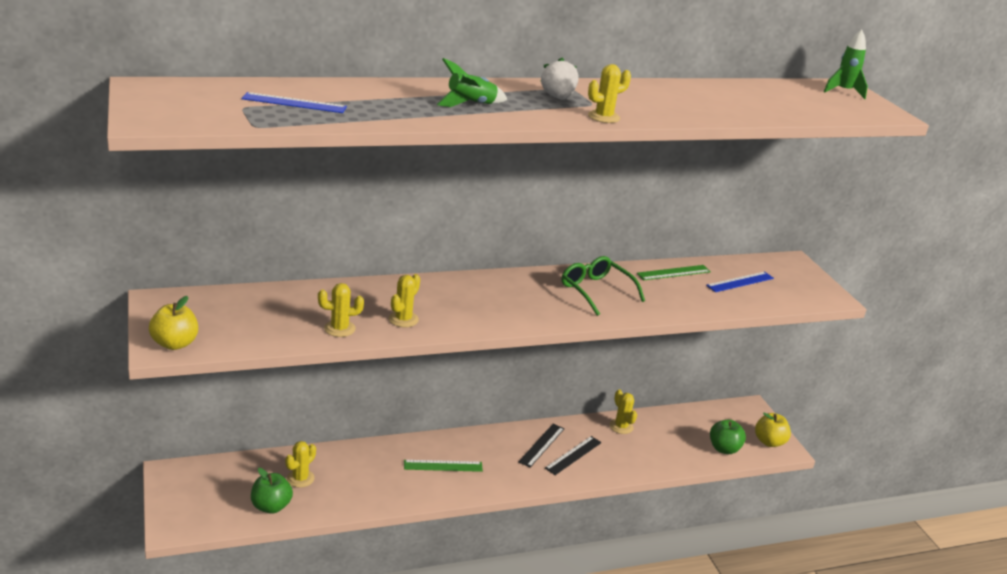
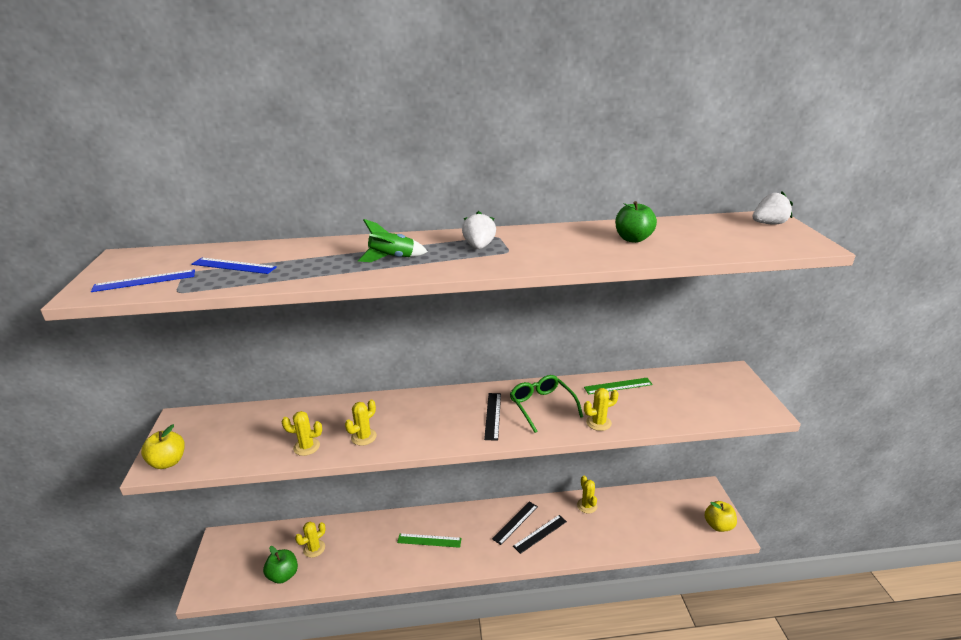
camera: 15 degrees right, 0 degrees up
yellow cactus [588,64,631,123] -> yellow cactus moved to [584,388,619,431]
blue ruler [706,272,774,292] -> blue ruler moved to [91,269,195,292]
green apple [710,420,746,454] -> green apple moved to [615,201,657,243]
green rocket [824,30,868,99] -> white strawberry [753,191,793,225]
none -> black ruler [484,393,501,441]

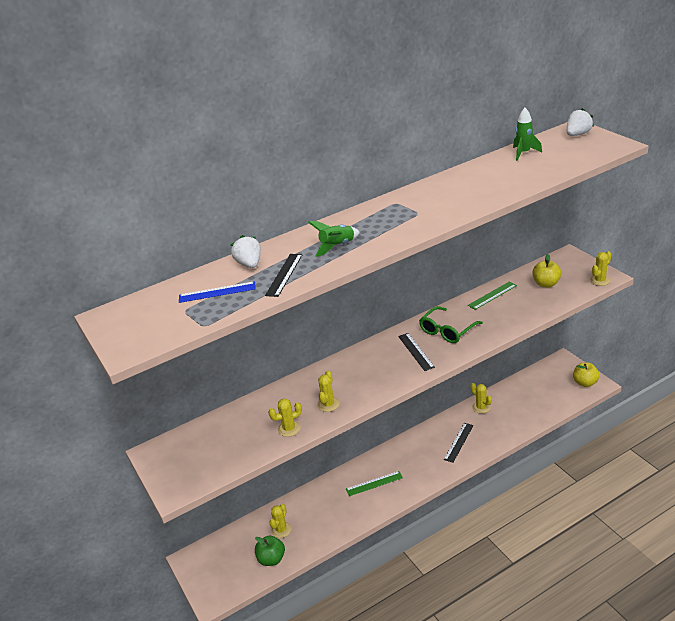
camera: 20 degrees left, 5 degrees up
blue ruler [91,269,195,292] -> none
yellow apple [141,424,185,469] -> yellow apple moved to [532,254,561,287]
white strawberry [462,211,496,249] -> white strawberry moved to [230,235,261,268]
black ruler [492,501,538,545] -> black ruler moved to [265,254,302,297]
green glasses [510,375,583,433] -> green glasses turned 90 degrees counterclockwise [419,306,483,343]
yellow cactus [584,388,619,431] -> yellow cactus moved to [590,251,612,286]
green apple [615,201,657,243] -> none
none -> green rocket [513,108,542,161]

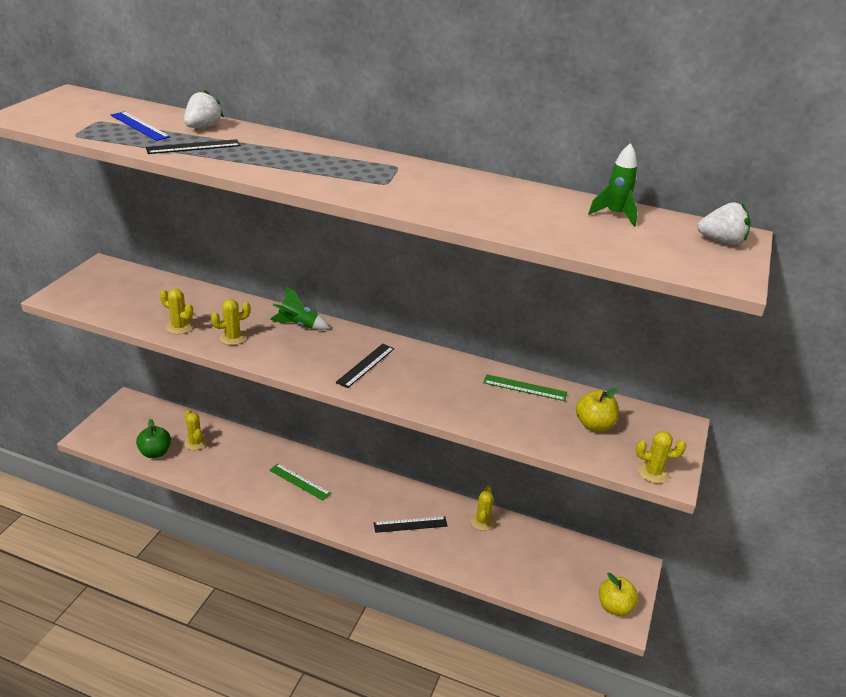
camera: 45 degrees right, 0 degrees up
yellow cactus [269,504,291,538] -> yellow cactus turned 75 degrees clockwise [184,410,207,450]
green rocket [308,221,360,257] -> green rocket moved to [270,285,330,330]
green glasses [419,306,483,343] -> none

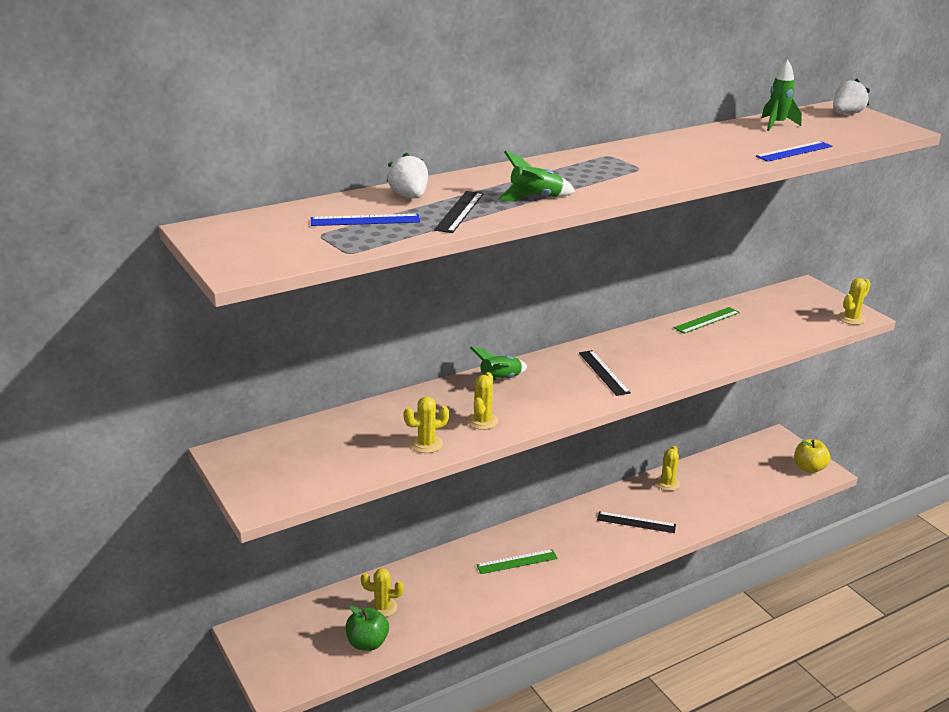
camera: 50 degrees left, 5 degrees down
black ruler [374,516,448,533] -> black ruler turned 75 degrees clockwise [597,511,676,533]
yellow cactus [471,486,495,531] -> yellow cactus turned 60 degrees clockwise [655,446,680,491]
yellow apple [576,388,619,431] -> none
none -> green rocket [498,150,575,202]
none -> blue ruler [756,141,833,162]

